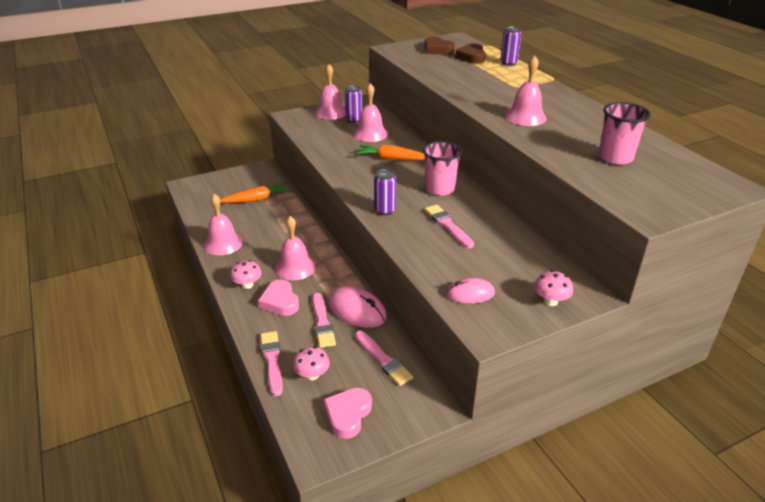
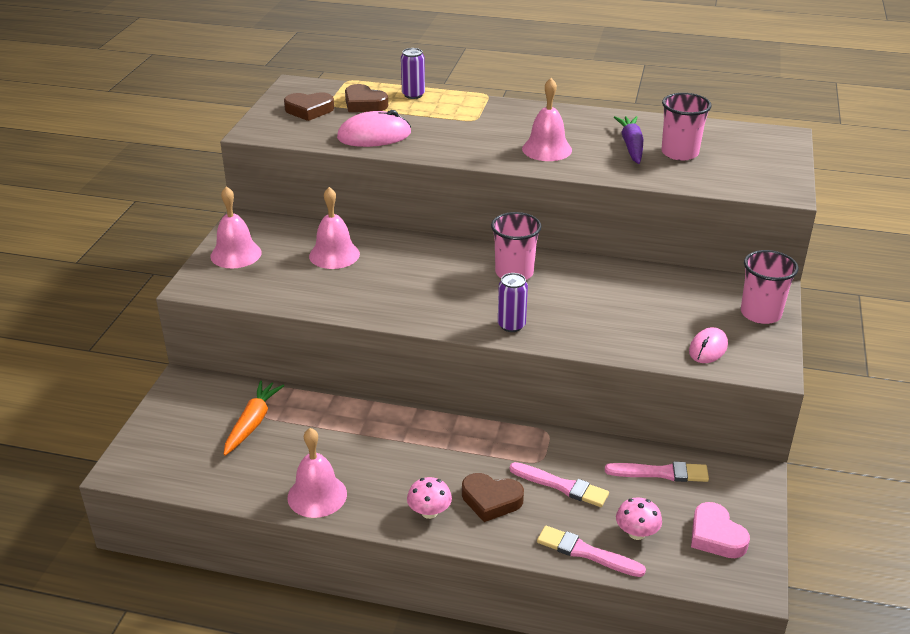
camera: 50 degrees left, 0 degrees up
pink heart [258,280,299,316] -> brown heart [462,473,524,522]
pink bell [275,216,316,280] -> none
pink mouse [328,286,387,328] -> pink mouse moved to [337,110,411,147]
purple can [345,86,362,123] -> none
orange carrot [356,145,425,160] -> none
pink brush [425,205,474,248] -> none
pink mushroom [534,270,573,306] -> pink cup [741,250,798,324]
none -> purple carrot [614,116,644,164]

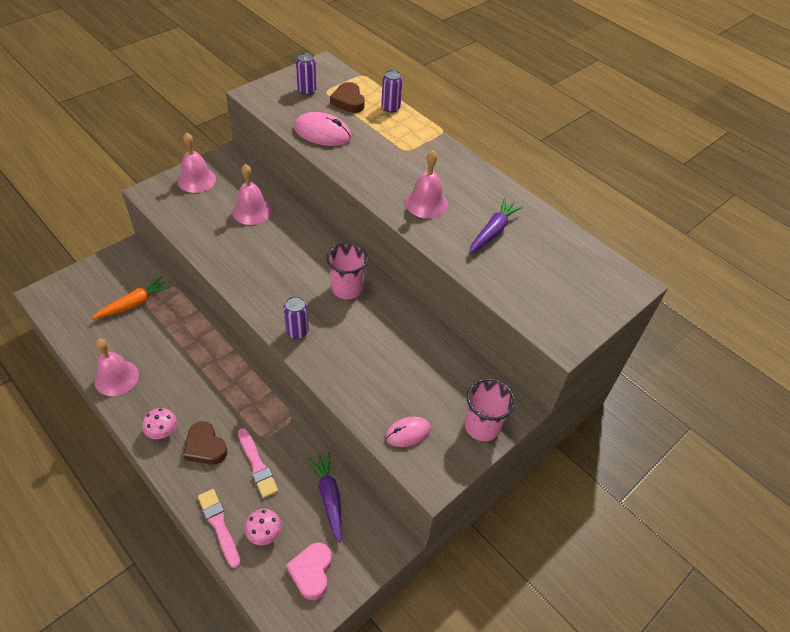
camera: 30 degrees right, 15 degrees up
brown heart [284,92,334,121] -> purple can [296,52,317,95]
pink brush [605,461,709,482] -> purple carrot [308,452,342,543]
pink cup [661,93,712,161] -> none

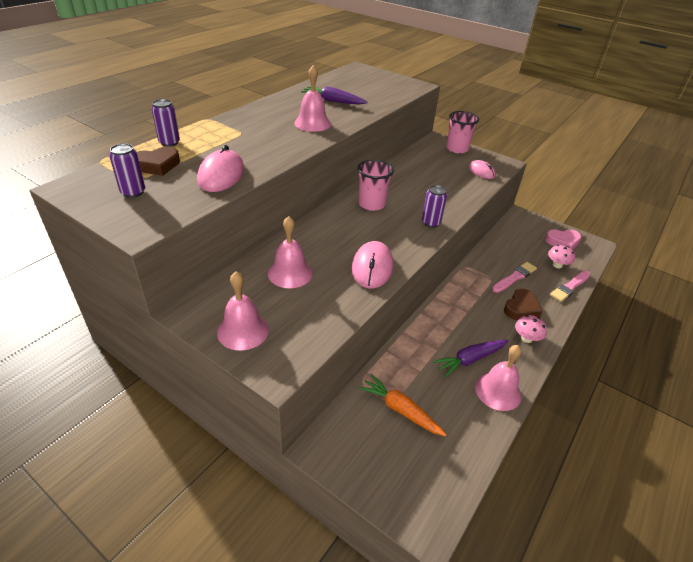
camera: 100 degrees left, 10 degrees down
purple carrot [308,452,342,543] -> purple carrot moved to [433,340,509,377]
none -> pink mouse [352,241,393,289]

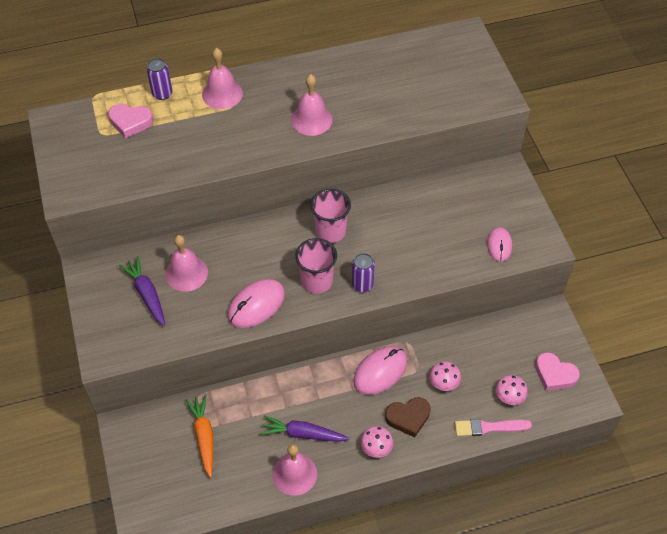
camera: 40 degrees right, 15 degrees up
purple can [109,143,145,198] -> none
brown heart [137,147,180,176] -> pink heart [108,104,153,138]
pink mouse [197,145,245,192] -> pink mouse moved to [353,346,407,395]
pink bell [217,271,269,351] -> pink bell moved to [202,48,243,109]
purple carrot [301,86,368,105] -> purple carrot moved to [119,256,165,326]
pink cup [446,111,479,154] -> pink cup moved to [295,238,337,294]
pink brush [492,262,537,293] -> pink mushroom [430,361,461,391]

